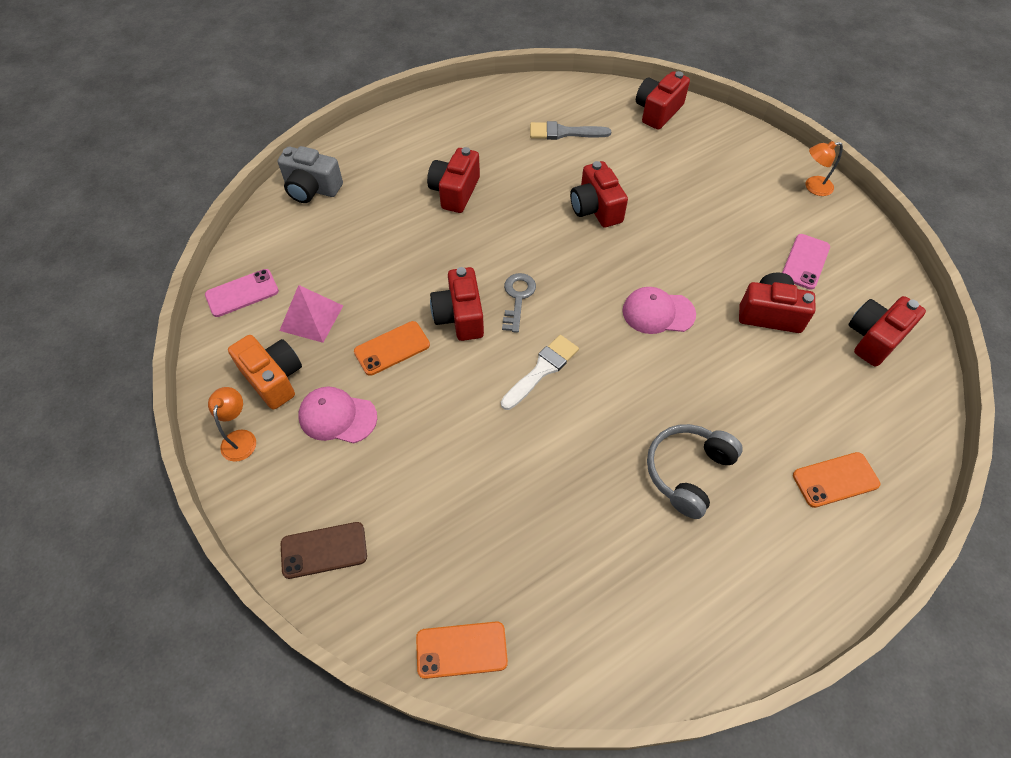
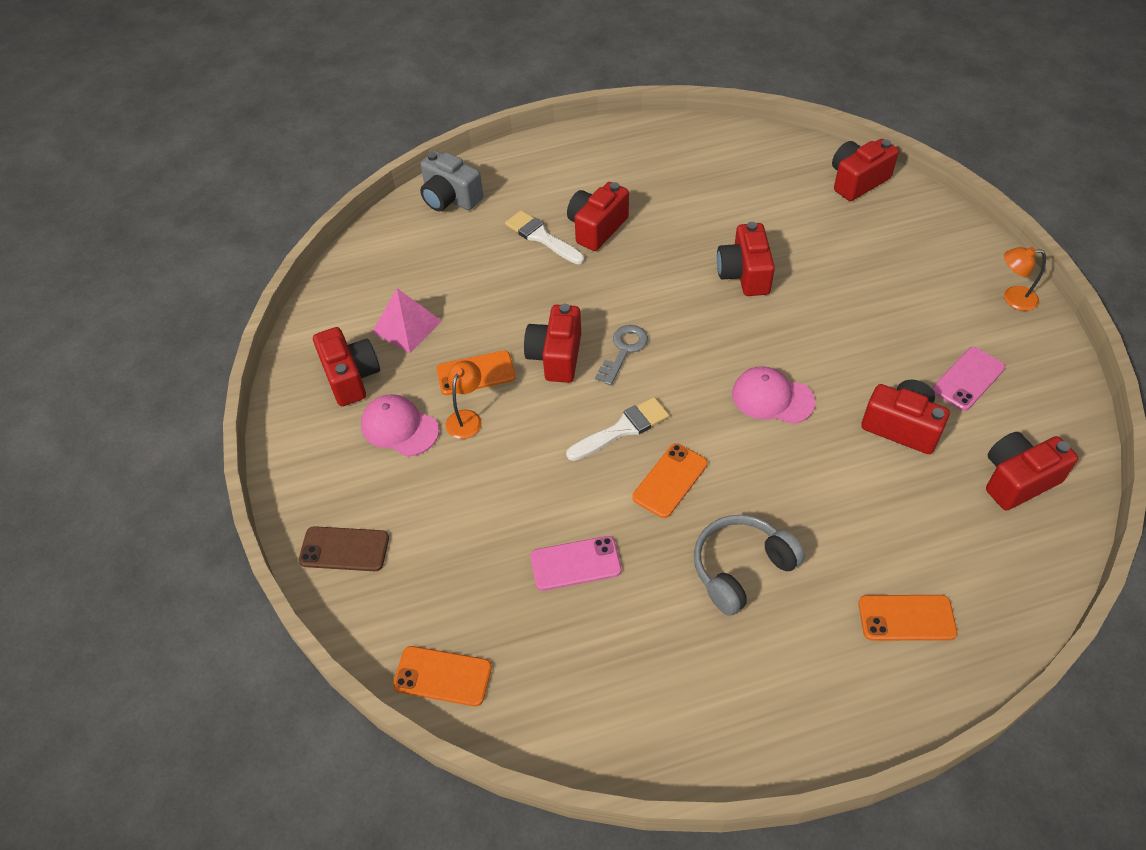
camera: 20 degrees right, 5 degrees down
pink phone [205,269,279,317] -> pink phone moved to [530,536,621,591]
orange lamp [208,387,256,462] -> orange lamp moved to [446,360,481,439]
orange camera [228,335,302,410] -> red camera [313,327,380,406]
grey brush [530,121,611,140] -> none
none -> white brush [505,210,584,264]
none -> orange phone [632,443,708,518]

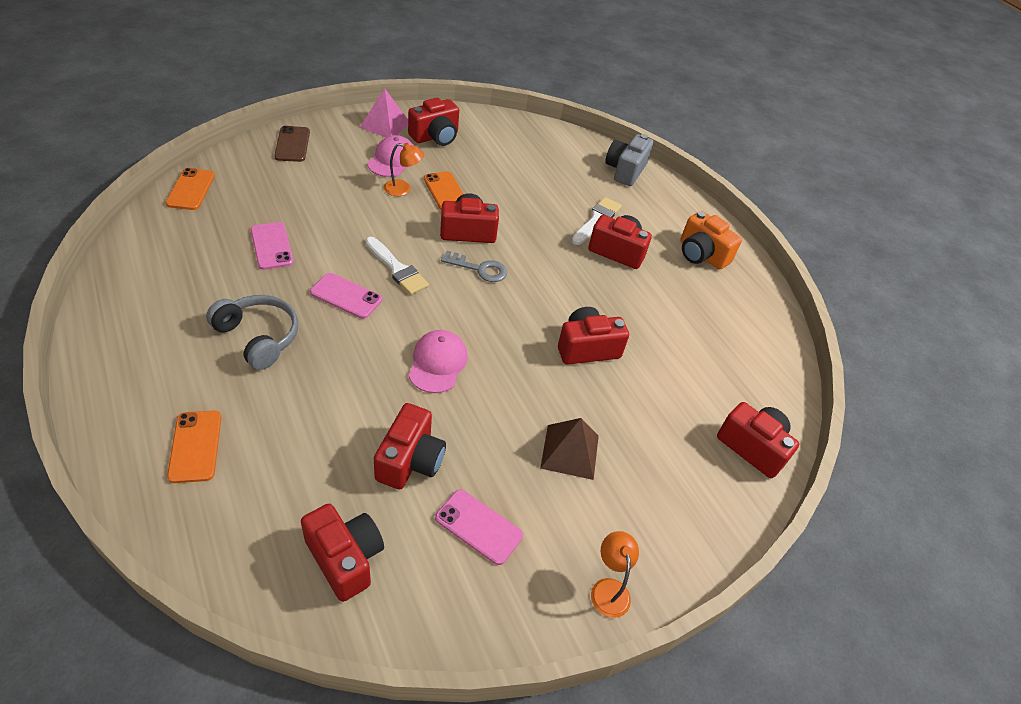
camera: 70 degrees right, 5 degrees down
pink pyramid [372,288,442,353] -> pink pyramid moved to [360,88,408,137]
orange phone [632,443,708,518] -> pink phone [310,273,382,319]
none -> brown pyramid [540,418,599,480]
none -> orange camera [680,211,742,270]

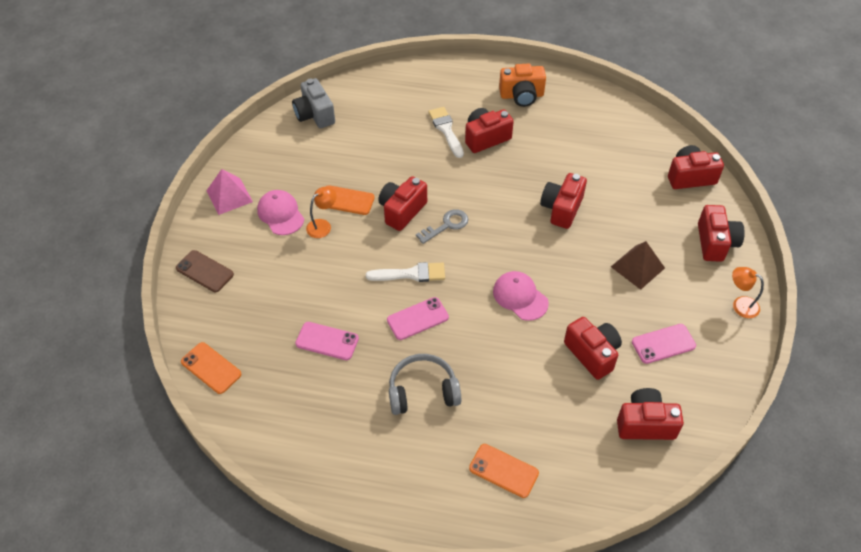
camera: 45 degrees left, 5 degrees up
red camera [408,98,459,146] -> red camera moved to [698,205,745,262]
grey camera [605,134,654,186] -> grey camera moved to [292,78,335,128]

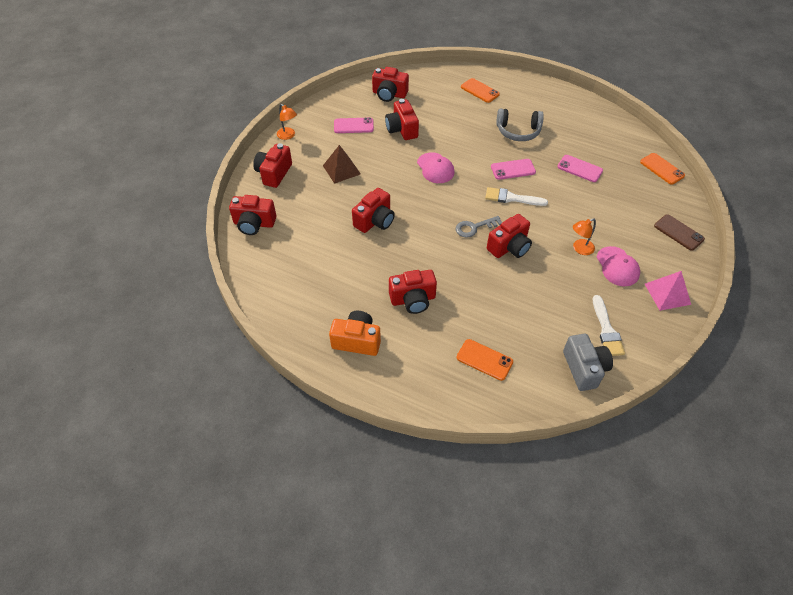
camera: 165 degrees left, 0 degrees up
orange phone [326,185,375,215] -> orange phone moved to [456,339,513,381]
white brush [428,107,464,158] -> white brush moved to [593,295,625,356]

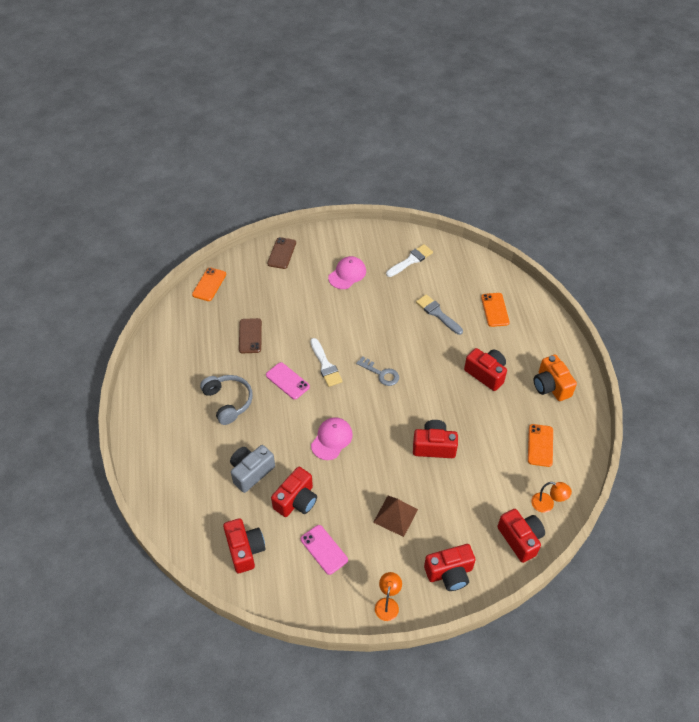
camera: 125 degrees left, 0 degrees up
orange phone [461,78,500,103] -> orange phone moved to [528,424,553,467]
red camera [487,214,532,258] -> none
pink phone [557,155,603,182] -> brown phone [239,318,262,353]
grey camera [563,334,613,391] -> grey camera moved to [230,445,275,493]
orange lamp [573,218,596,255] -> orange lamp moved to [531,482,572,513]
pink pyramid [645,271,691,311] -> none
none -> grey brush [416,294,463,335]

